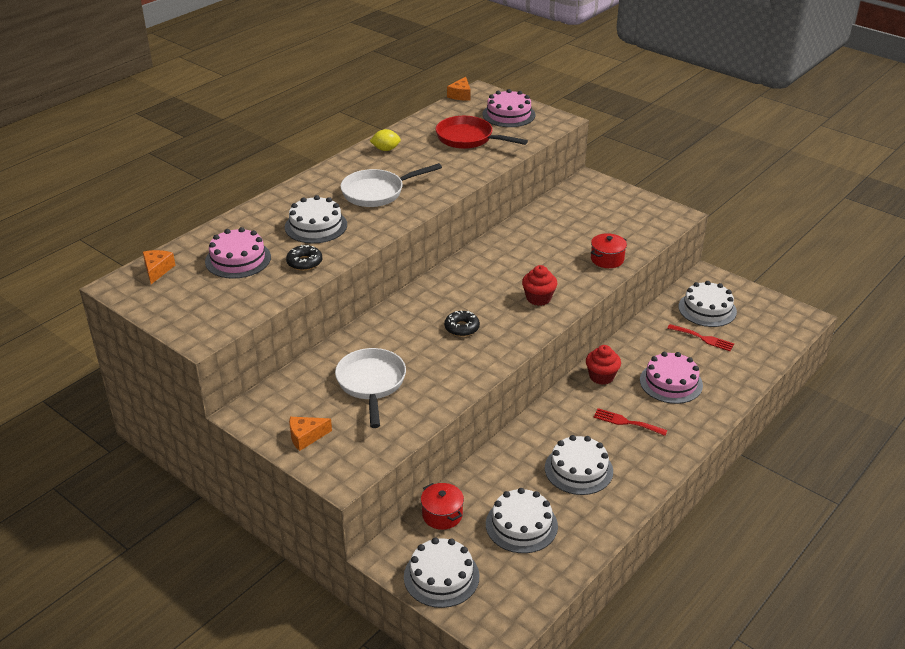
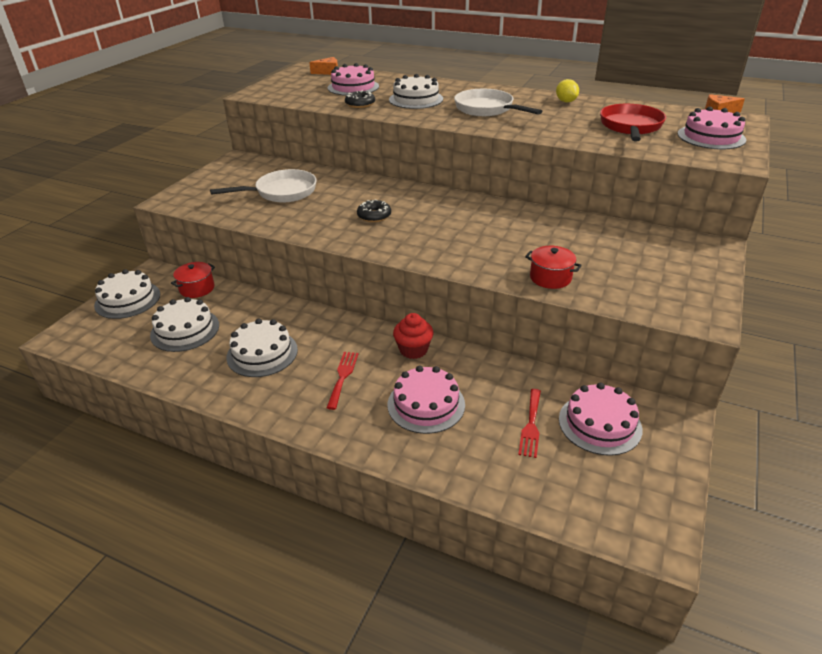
camera: 75 degrees right, 0 degrees up
orange cheese [289,417,332,451] -> none
red cupcake [522,265,557,306] -> none
white cake [679,281,737,327] -> pink cake [559,383,642,456]

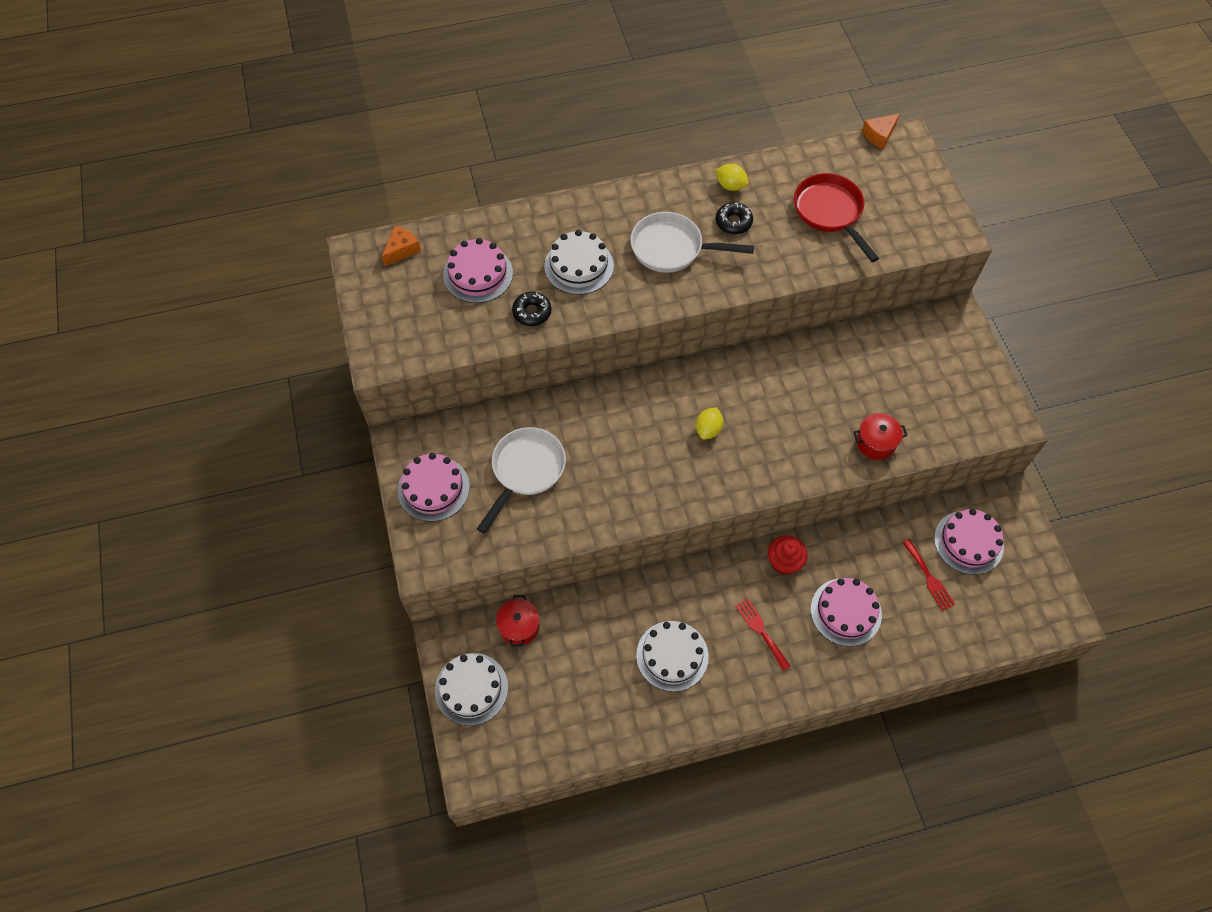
camera: 40 degrees left, 25 degrees up
white cake [150,297,219,352] -> none
black donut [357,200,391,222] -> black donut moved to [716,202,753,234]
pink cake [678,107,746,149] -> pink cake moved to [398,453,470,522]
none -> yellow lemon [696,407,723,440]

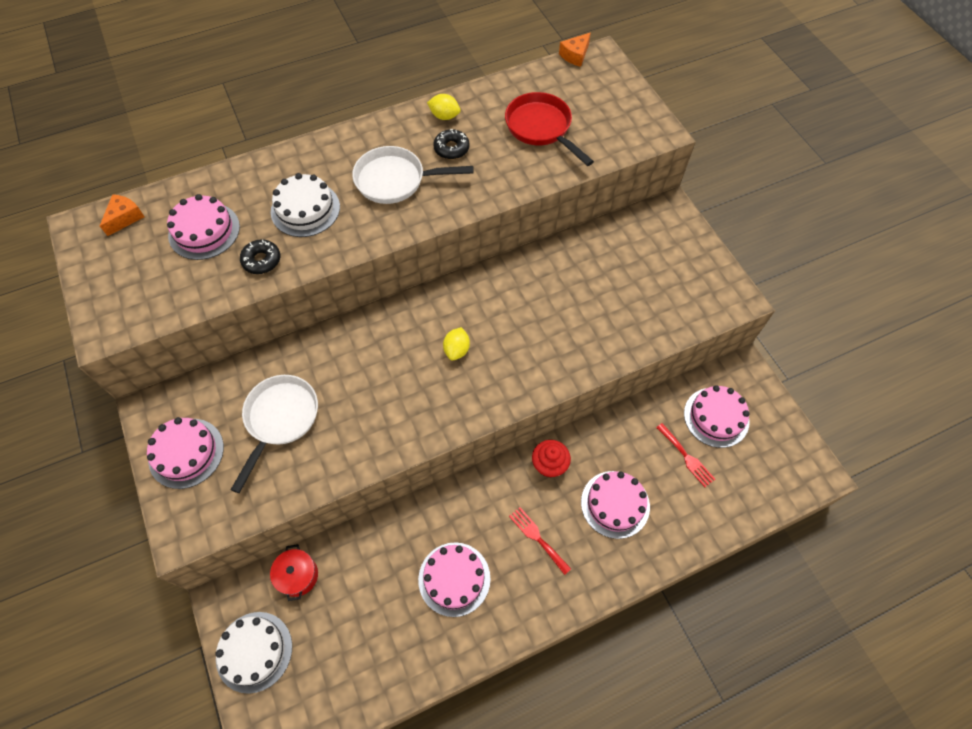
camera: 10 degrees left, 0 degrees up
white cake [636,621,709,692] -> pink cake [418,542,490,617]
red pot [854,413,907,460] -> none

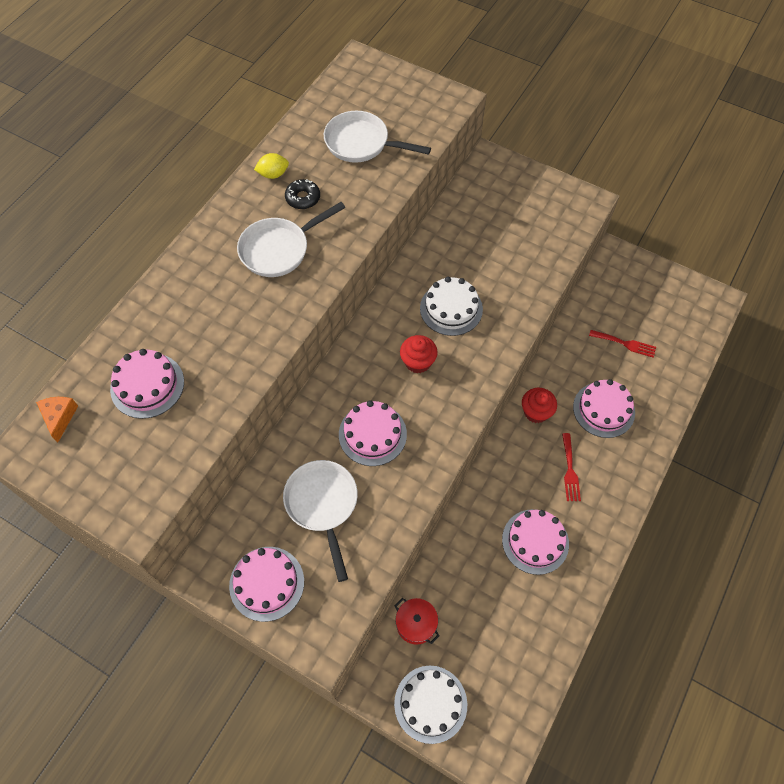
camera: 35 degrees left, 0 degrees up
black donut [240,239,280,274] -> none
white cake [271,173,340,237] -> white cake moved to [420,277,483,336]
yellow lemon [443,327,470,361] -> red cupcake [400,335,438,373]
red pan [505,92,594,166] -> white pan [324,111,431,163]
red fork [509,507,571,575] -> red fork turned 105 degrees counterclockwise [562,433,581,501]
orange cheese [559,32,591,67] -> none
pink cake [684,385,750,448] -> pink cake moved to [339,400,407,466]

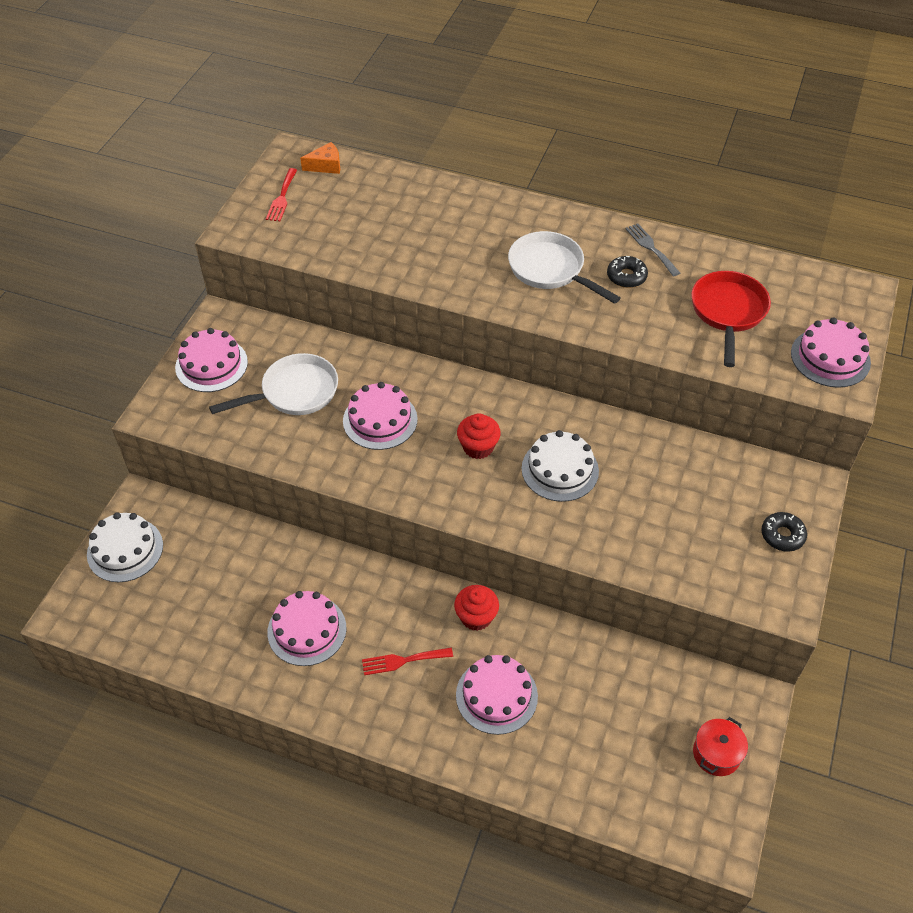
camera: 80 degrees right, 10 degrees down
pink cake [110,349,184,419] -> pink cake moved to [791,318,871,388]
yellow lemon [254,153,289,179] -> grey fork [625,223,680,277]
white pan [324,111,431,163] -> red pan [691,271,771,367]
red pot [395,598,439,645] -> red pot moved to [693,717,748,776]
red fork [589,330,656,358] -> red fork moved to [266,168,297,221]
none -> black donut [761,512,807,552]

